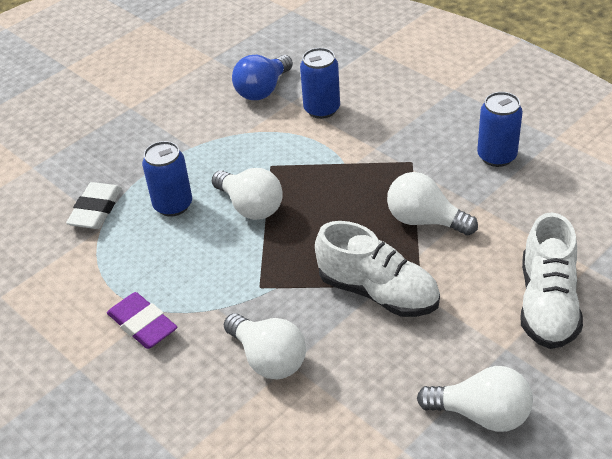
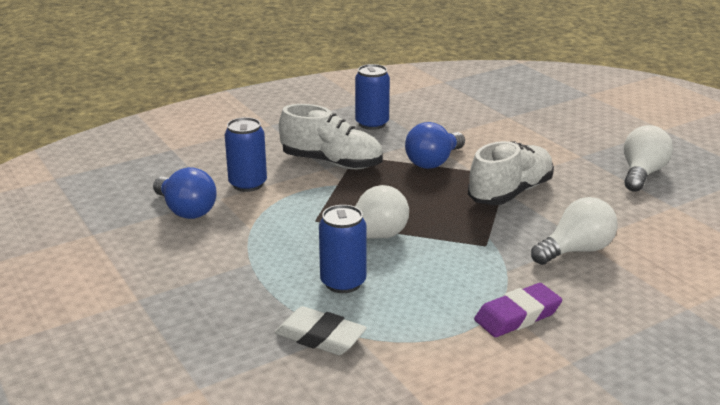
camera: 80 degrees left, 15 degrees down
white light bulb [387,172,478,236] -> blue light bulb [405,122,465,169]
white shoe [521,212,583,349] -> white shoe moved to [279,104,383,169]

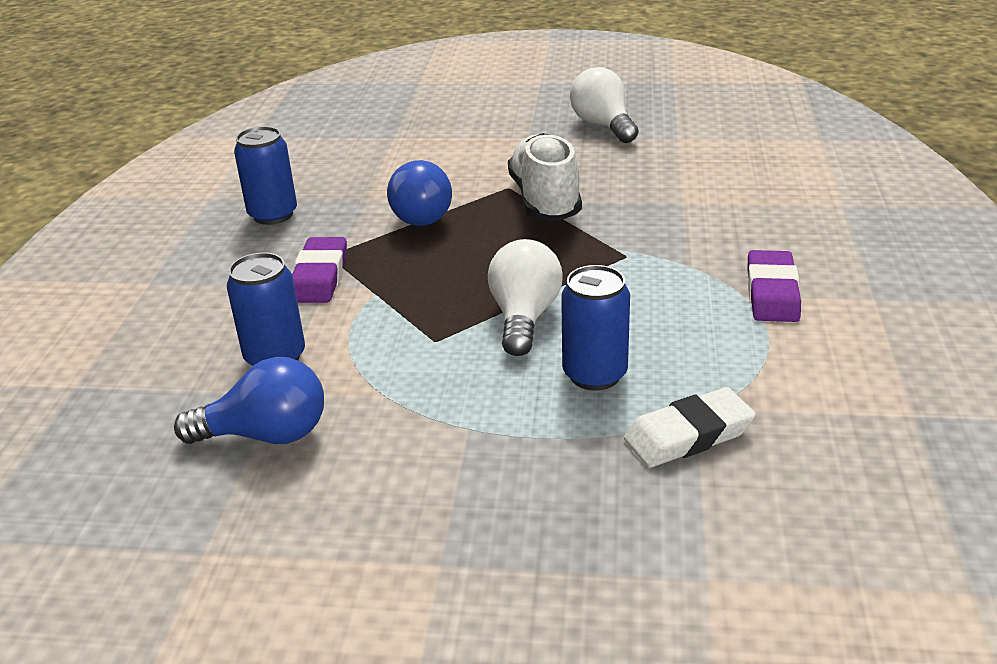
camera: 50 degrees left, 5 degrees up
white shoe [279,104,383,169] -> purple eraser [292,237,347,303]
white light bulb [531,197,618,265] -> none

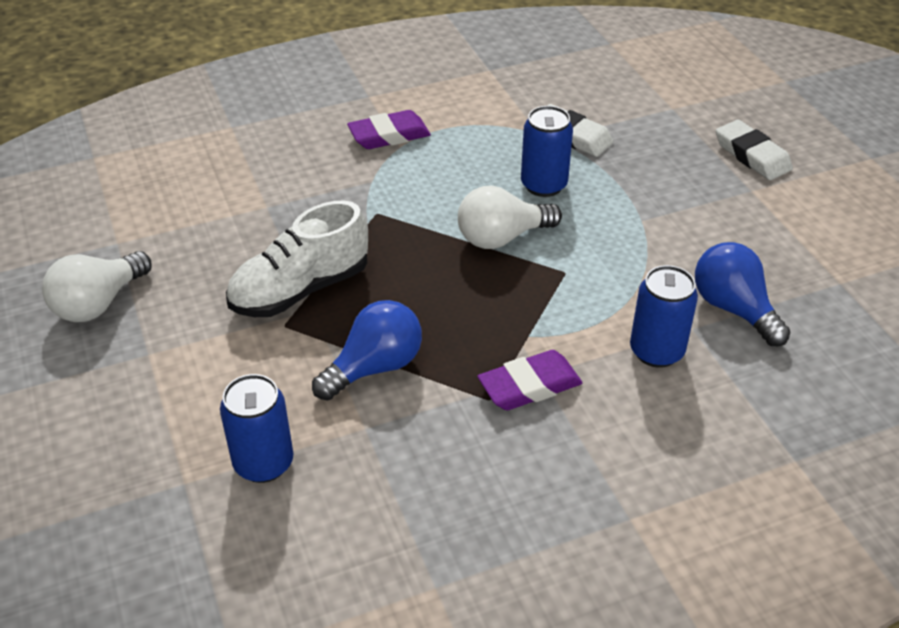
camera: 120 degrees left, 10 degrees up
blue can [234,126,297,225] -> blue can moved to [220,374,294,483]
none -> white eraser [716,120,793,180]

